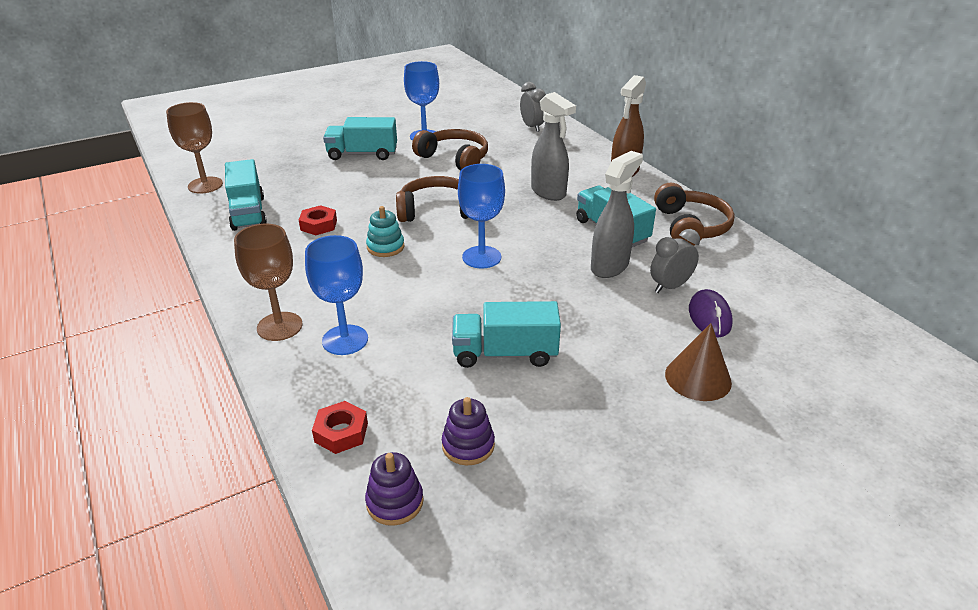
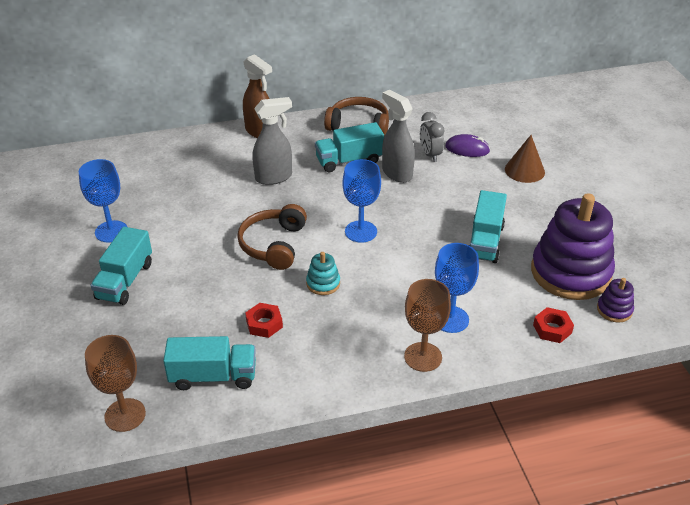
camera: 75 degrees left, 5 degrees up
brown headphones [412,129,488,170] -> none
purple stacking toy [442,397,495,465] -> purple stacking toy [531,193,615,300], size x2.38
grey clock [520,82,546,132] -> none

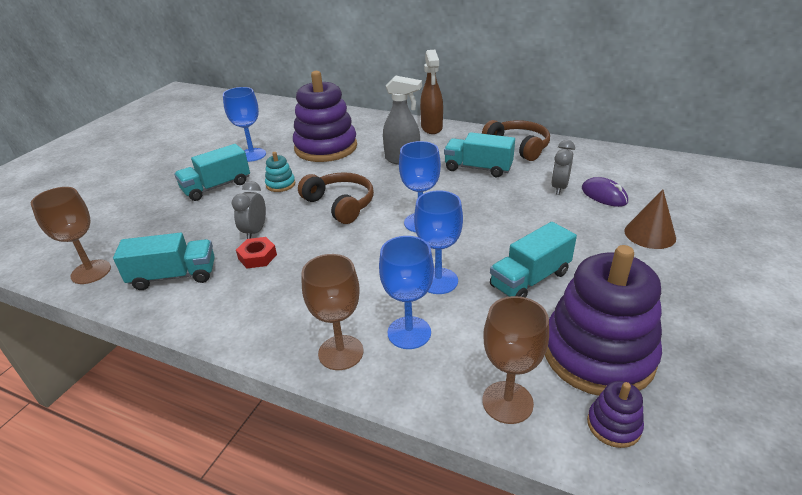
camera: 40 degrees right, 5 degrees down
turquoise truck [163,336,256,390] -> turquoise truck turned 45 degrees counterclockwise [113,233,215,290]
brown headphones [237,204,307,270] -> brown headphones turned 90 degrees clockwise [298,172,374,224]
turquoise stacking toy [306,252,340,295] -> turquoise stacking toy moved to [265,152,296,192]
grey spray bottle [382,90,415,183] -> none
red nut [533,307,574,343] -> brown goblet [482,296,549,424]
none -> grey clock [232,181,266,239]
none -> purple stacking toy [293,71,357,162]
none -> blue goblet [414,190,463,294]

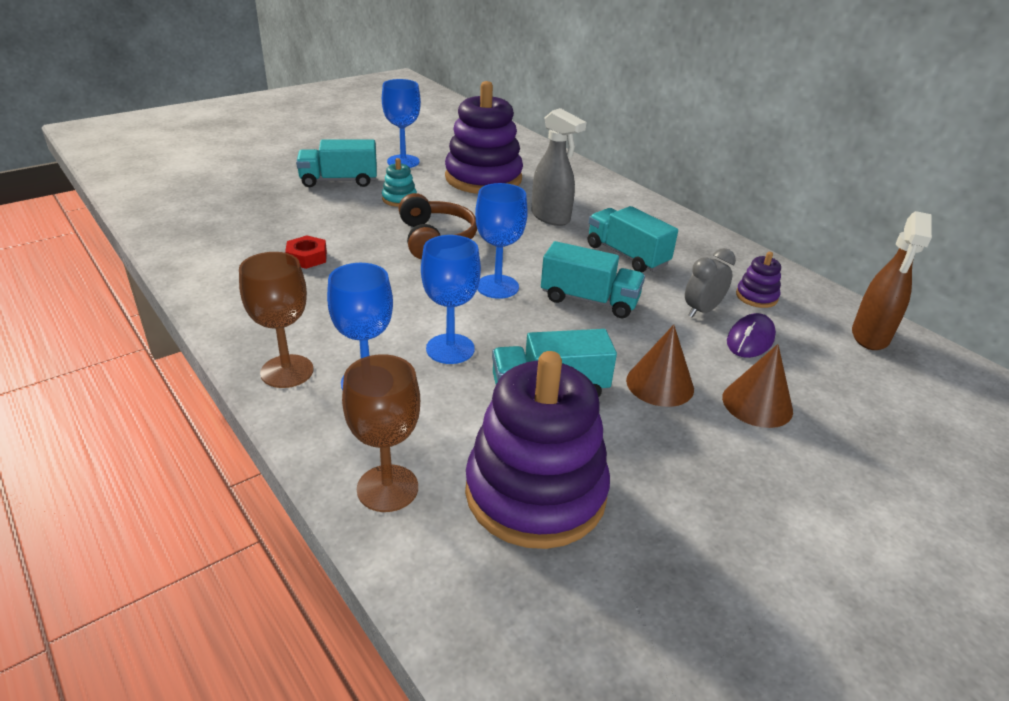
camera: 25 degrees right, 0 degrees up
brown goblet [31,187,111,284] -> none
turquoise truck [113,233,215,290] -> turquoise truck moved to [541,241,645,318]
grey clock [232,181,266,239] -> none
brown spray bottle [420,50,443,134] -> brown spray bottle moved to [852,211,932,350]
brown headphones [482,120,550,161] -> none
purple mouse [582,177,628,207] -> purple mouse turned 45 degrees clockwise [727,313,776,358]
purple stacking toy [587,381,644,448] -> purple stacking toy moved to [736,252,781,308]
none -> brown cone [626,325,694,407]

